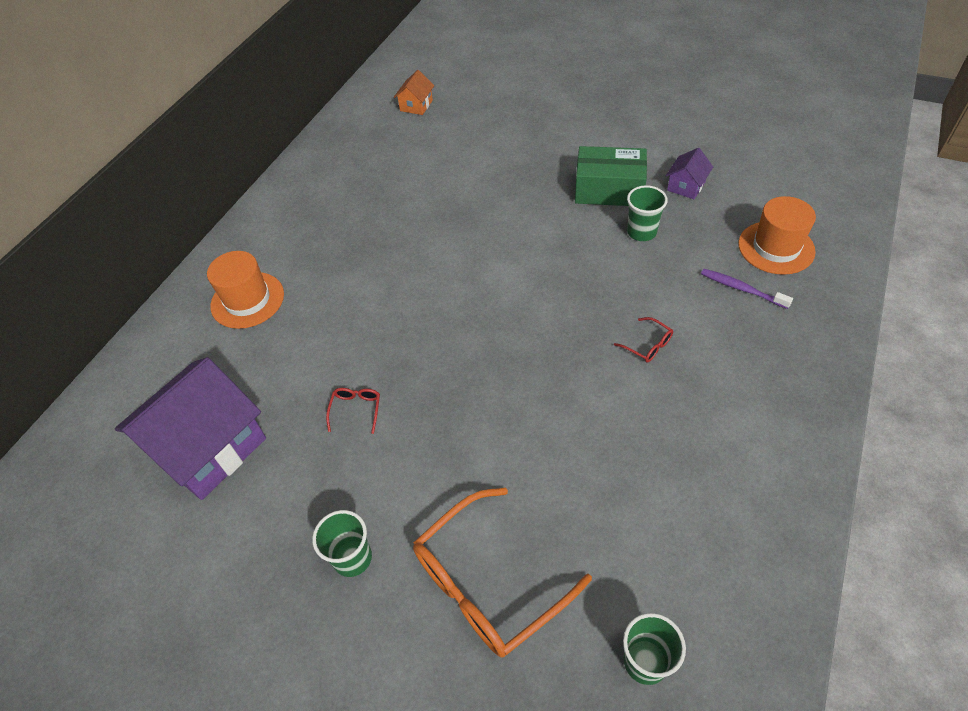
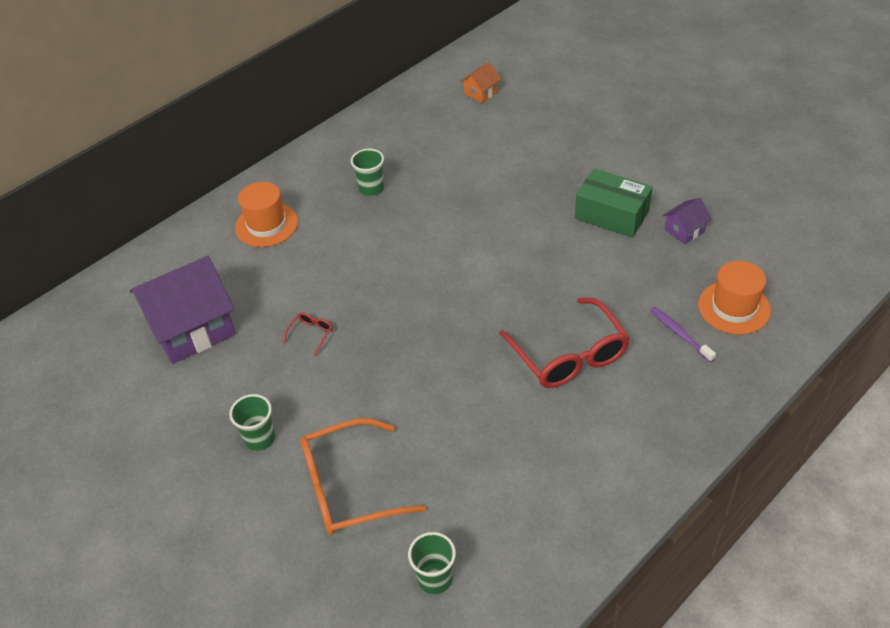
camera: 20 degrees right, 5 degrees down
red glasses [614,317,673,362] -> red glasses [499,298,630,388], size x2.45
green cup [627,185,668,241] -> green cup moved to [351,149,384,196]

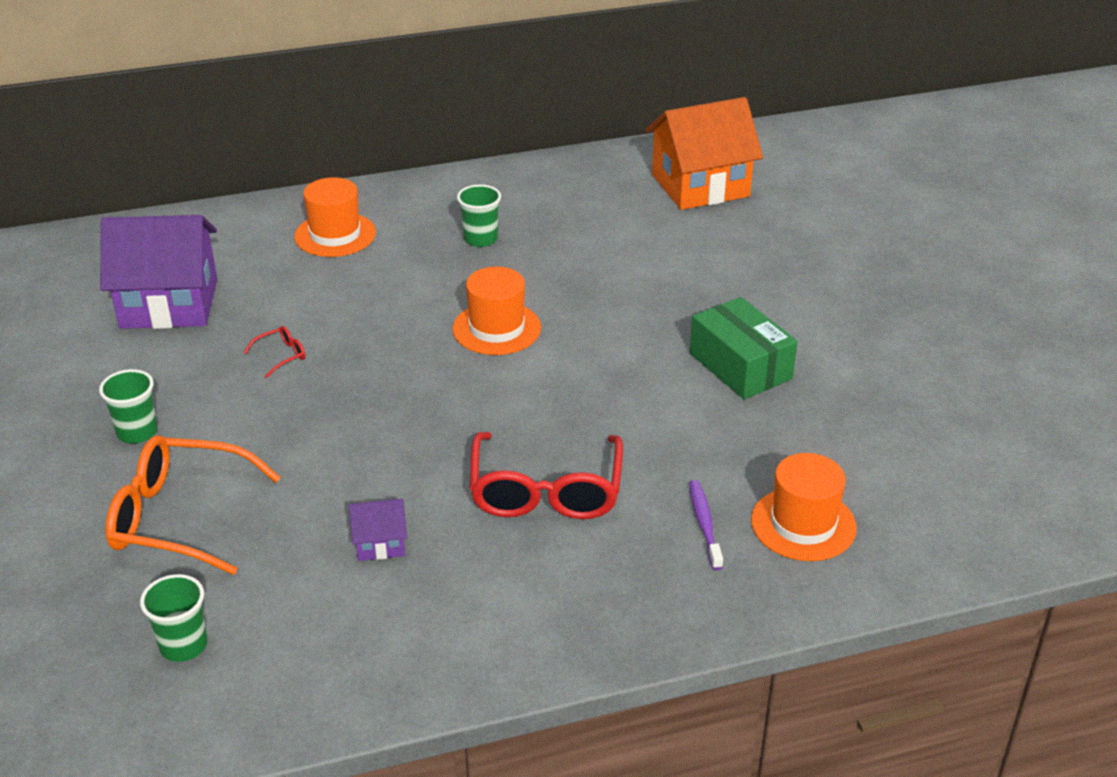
camera: 25 degrees right, 10 degrees down
orange house [460,62,501,103] -> orange house [646,97,763,210], size x2.23
purple house [663,198,712,244] -> purple house moved to [349,499,407,561]
none -> orange hat [452,266,541,355]

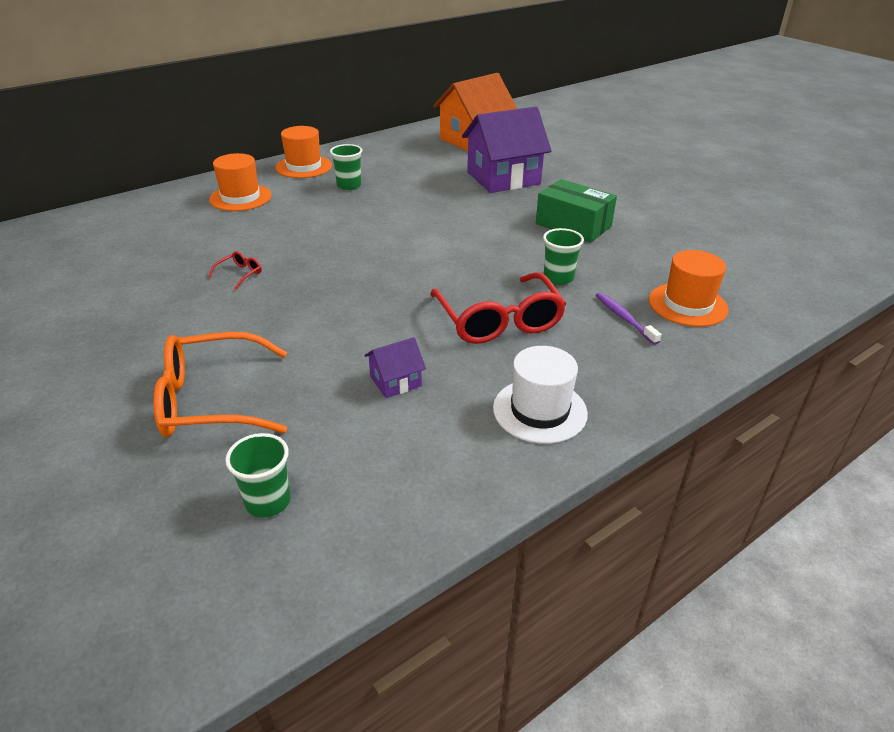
camera: 20 degrees left, 0 degrees up
green cup [99,369,157,443] -> green cup moved to [543,228,584,285]
purple house [100,215,217,329] -> purple house moved to [462,107,552,193]
orange hat [452,266,541,355] -> orange hat moved to [276,126,332,178]
none -> white hat [493,346,588,444]

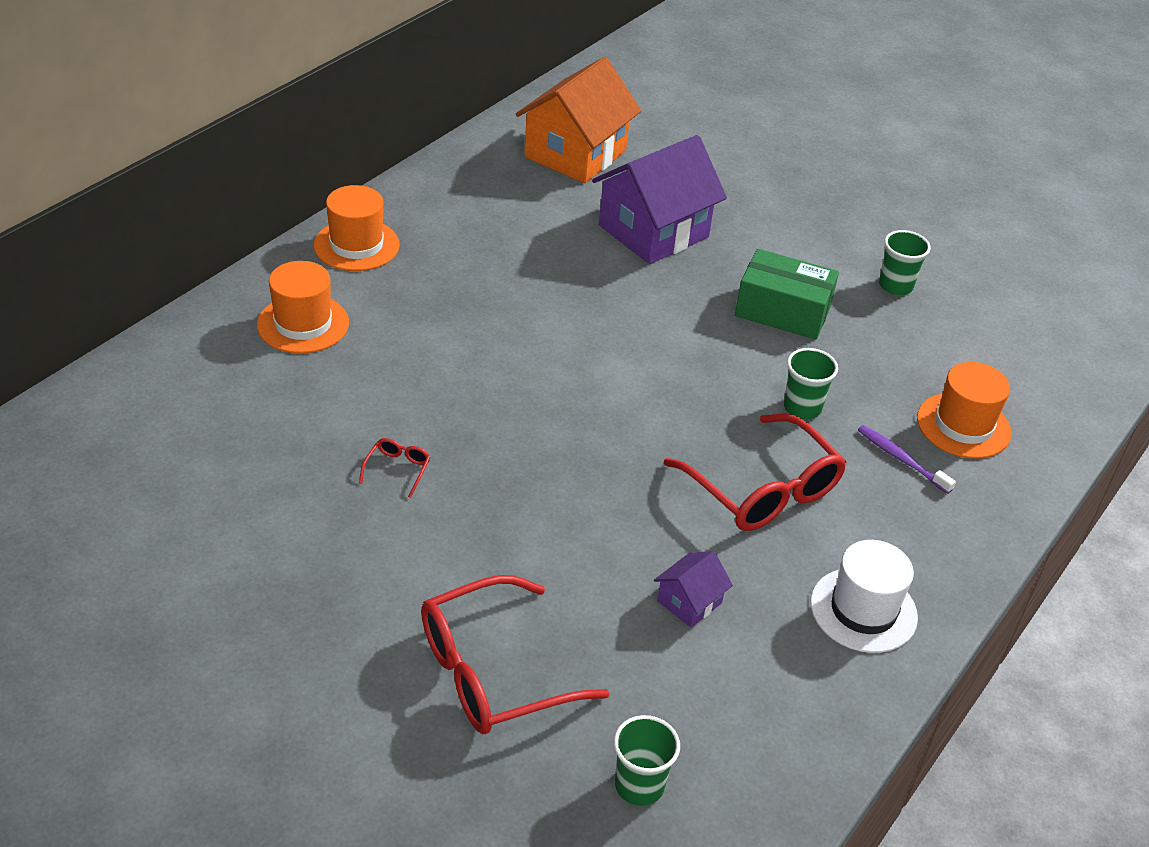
camera: 20 degrees left, 5 degrees up
orange glasses [154,332,287,437] -> red glasses [421,575,609,734]
green cup [330,144,362,190] -> green cup moved to [879,230,931,295]

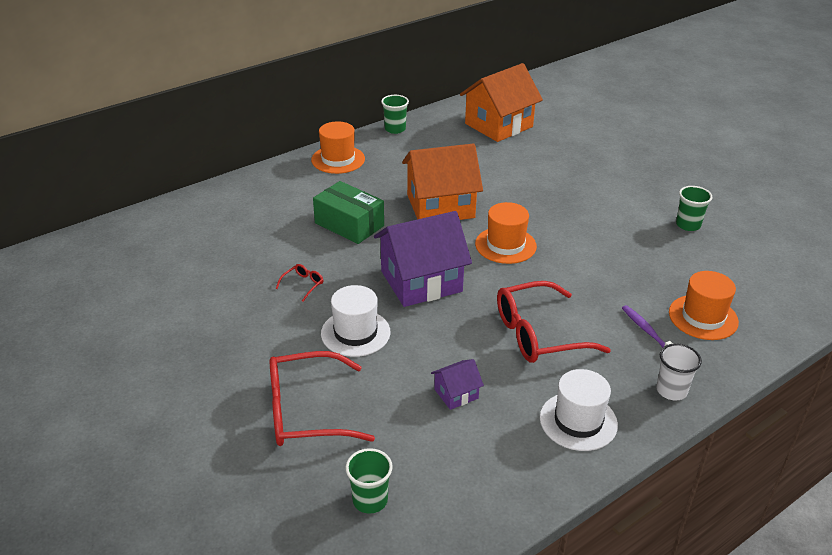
camera: 20 degrees right, 5 degrees down
orange hat [257,261,349,354] -> orange hat moved to [475,202,537,264]
purple house [592,135,727,264] -> purple house moved to [374,211,472,307]
red glasses [664,414,846,531] -> red glasses turned 90 degrees clockwise [497,281,611,363]
green box [735,249,839,340] -> green box moved to [313,181,384,244]
green cup [784,348,838,419] -> green cup moved to [381,95,409,134]
none -> white hat [321,285,390,357]
none -> orange house [402,143,483,220]
none -> white cup [656,343,702,400]

